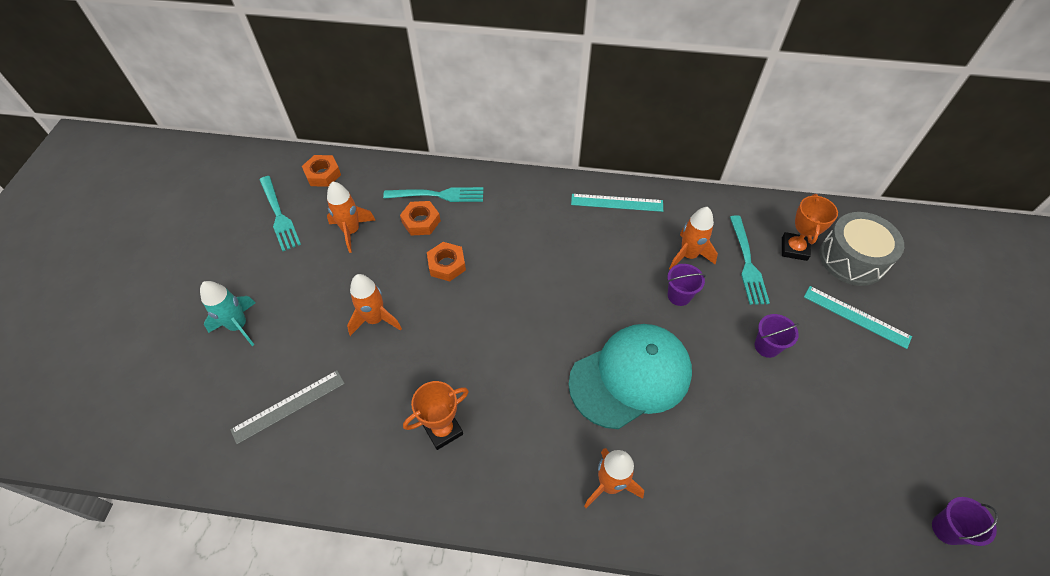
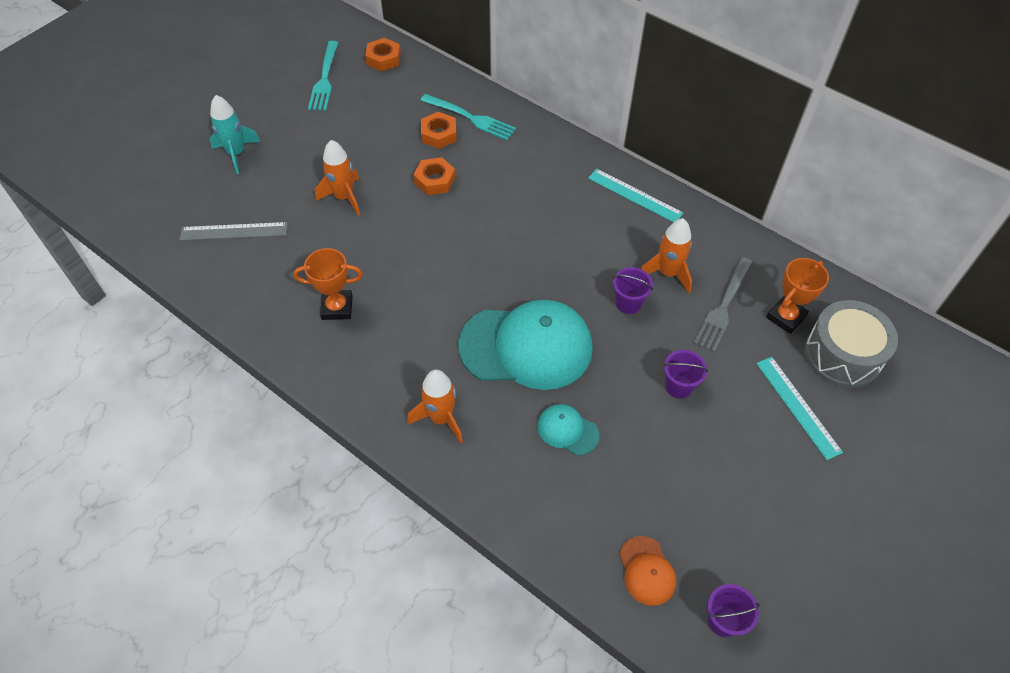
camera: 30 degrees right, 0 degrees up
orange rocket [327,181,375,253] -> none
turquoise fork [730,215,770,305] -> grey fork [693,257,753,352]
none -> turquoise cap [537,404,599,455]
none -> orange cap [619,536,676,606]

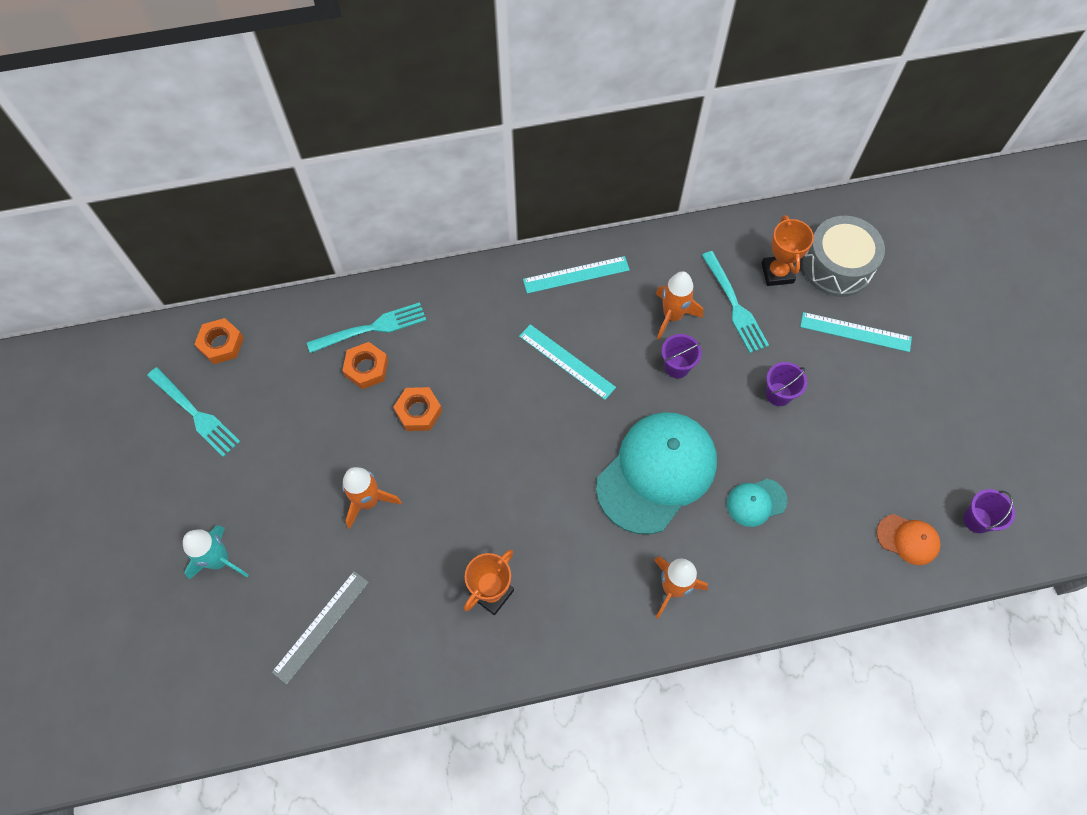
camera: 50 degrees left, 10 degrees up
grey fork [693,257,753,352] -> turquoise fork [702,251,769,353]
none -> turquoise ruler [519,324,616,400]

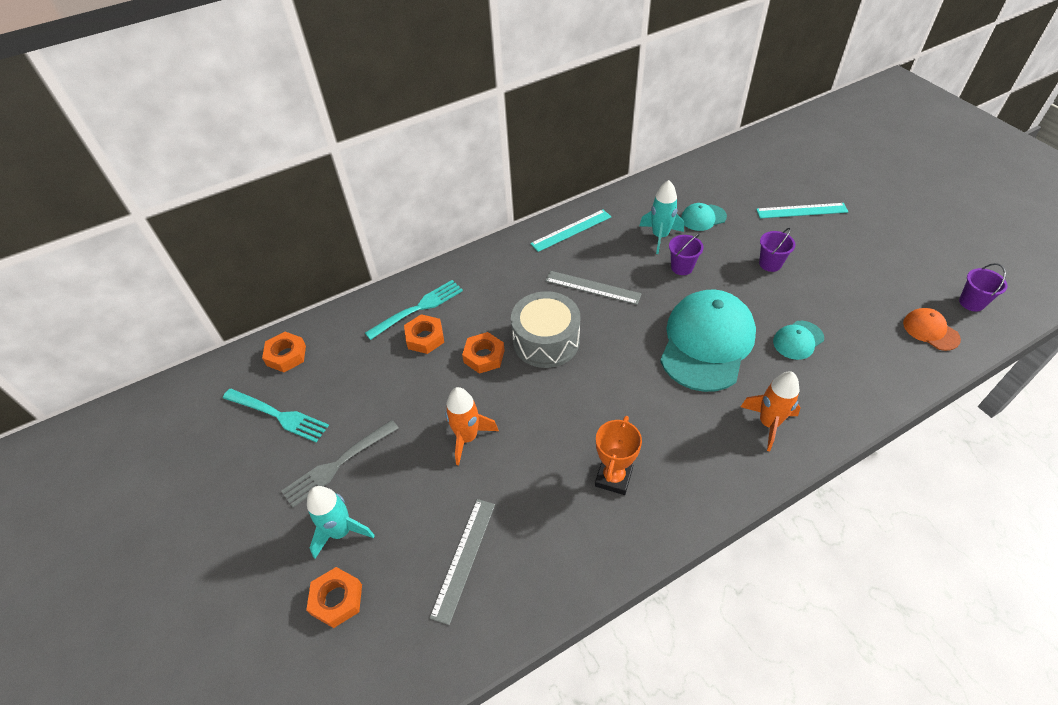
camera: 15 degrees left, 15 degrees down
turquoise ruler [519,324,616,400] -> grey ruler [545,271,642,305]
orange rocket [656,271,703,340] -> turquoise rocket [640,180,684,254]
turquoise fork [702,251,769,353] -> turquoise cap [681,203,727,231]
orange trophy [761,215,814,286] -> none
grey drum [803,216,885,297] -> grey drum moved to [511,291,580,368]
orange cap [877,514,941,565] -> orange cap turned 135 degrees counterclockwise [903,308,961,351]
none -> grey fork [281,420,399,508]
none -> orange nut [306,567,362,628]

